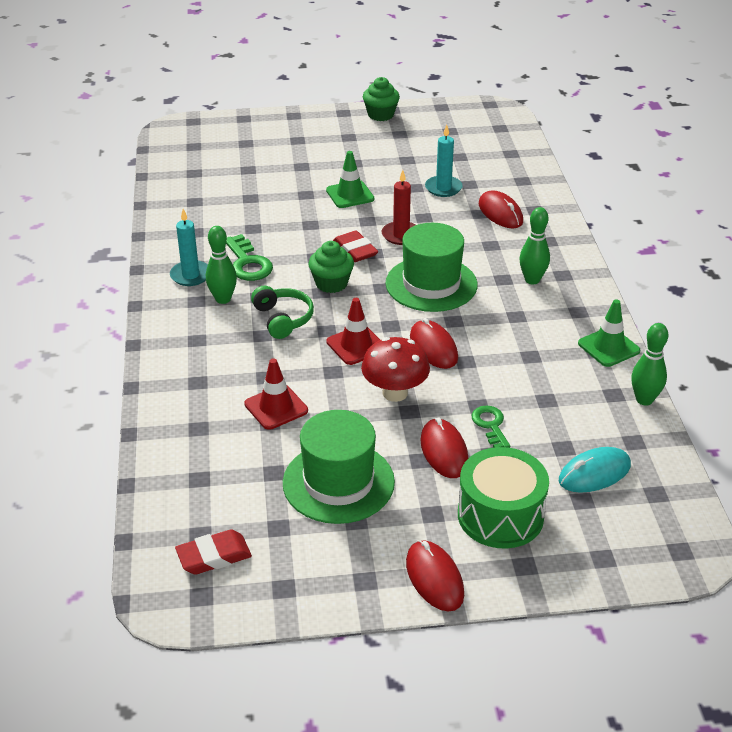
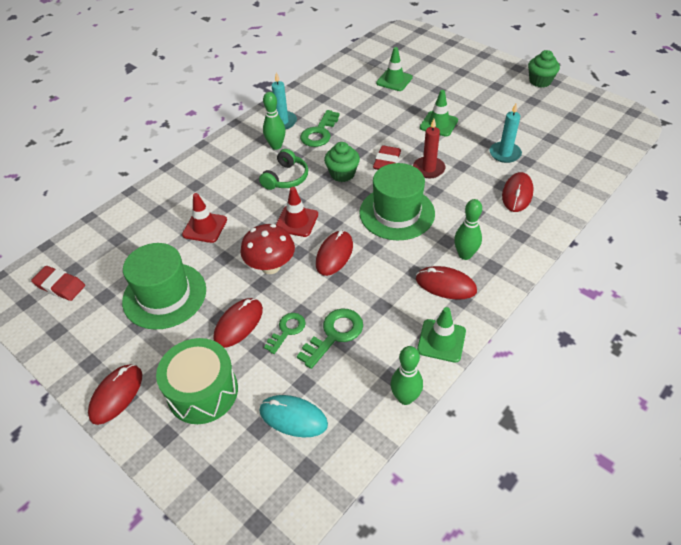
camera: 50 degrees right, 10 degrees up
none -> green key [297,308,363,369]
none -> green traffic cone [376,47,413,91]
none -> red mouse [416,266,477,300]

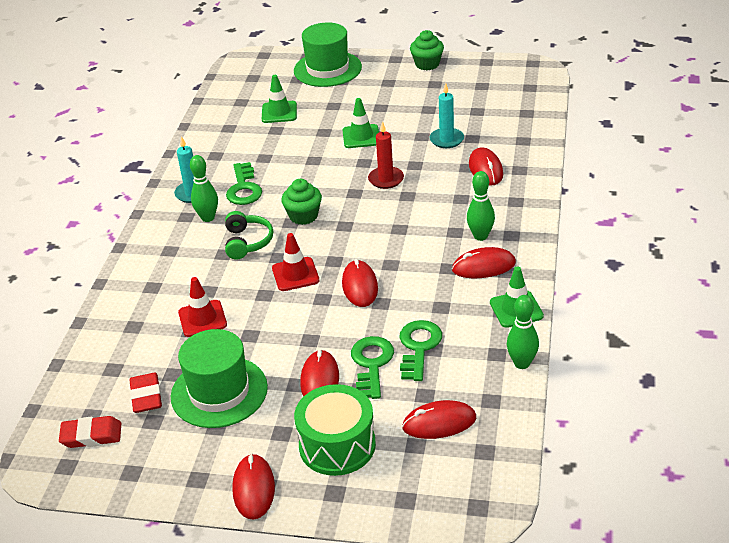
camera: 30 degrees left, 10 degrees down
red mushroom [240,224,295,274] -> none
turquoise mouse [259,395,328,437] -> red mouse [402,400,476,439]
green key [264,313,306,354] -> green key [351,336,394,399], size x1.50
green hat [359,163,435,240] -> green hat moved to [294,22,362,87]
red eraser [373,145,401,170] -> red eraser moved to [129,373,162,413]

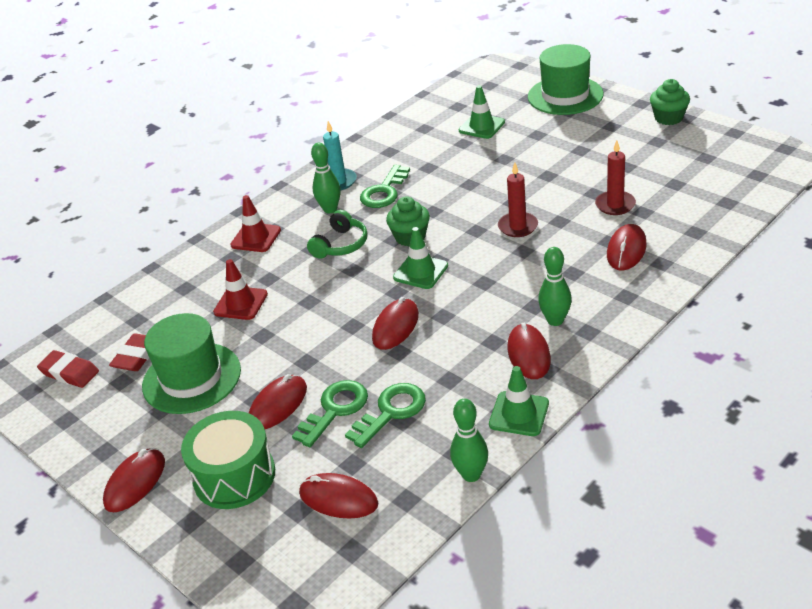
camera: 35 degrees right, 0 degrees up
red traffic cone [272,233,319,291] -> red traffic cone moved to [230,195,281,252]
green traffic cone [343,98,379,148] -> green traffic cone moved to [393,227,448,289]
turquoise candle [429,83,464,148] -> red candle [595,140,636,215]
red mouse [452,247,516,278] -> red mouse turned 60 degrees clockwise [507,323,551,379]

